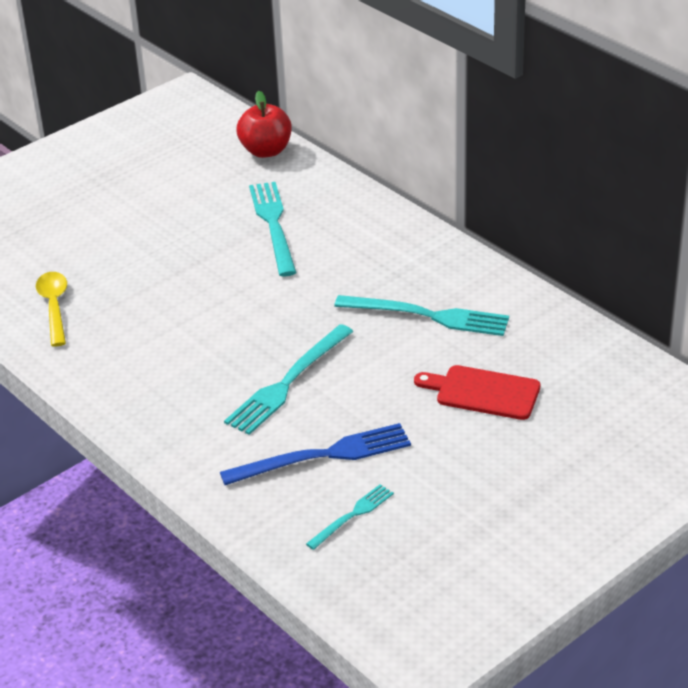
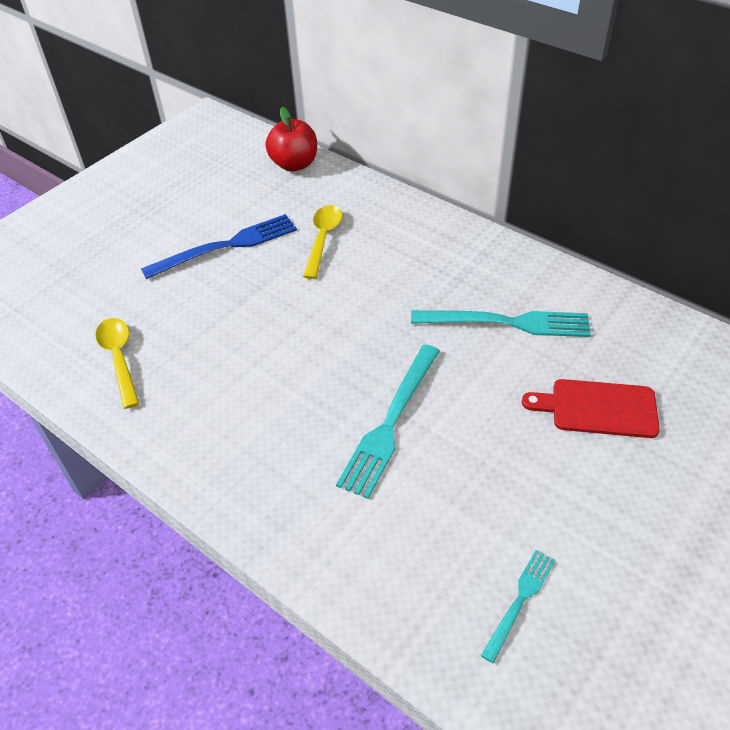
camera: 10 degrees left, 10 degrees up
blue fork [220,423,411,485] -> blue fork moved to [141,214,297,279]
turquoise fork [249,182,297,277] -> yellow spoon [303,205,343,279]

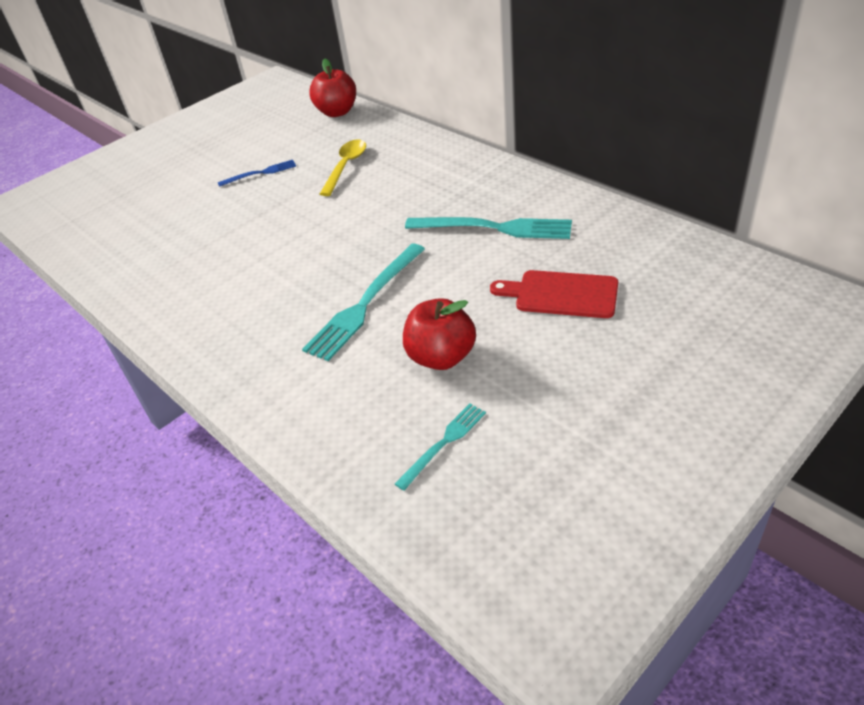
camera: 10 degrees right, 5 degrees down
yellow spoon [95,318,139,409] -> none
blue fork [141,214,297,279] -> blue fork [218,160,296,187], size x0.55
none -> red apple [403,298,476,370]

